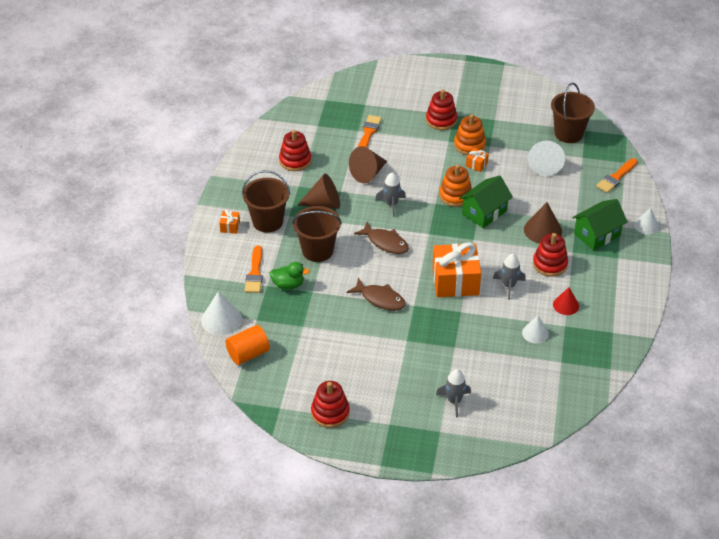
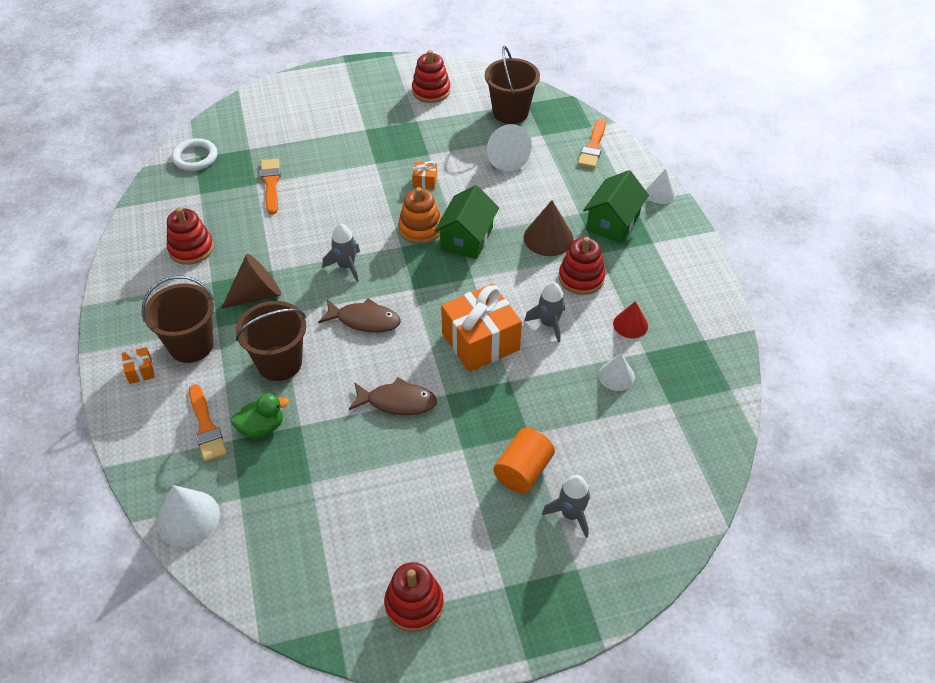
camera: 25 degrees left, 5 degrees up
orange cylinder [225,325,270,365] -> orange cylinder moved to [493,428,555,494]
brown cone [349,146,387,183] -> none
red stacking toy [426,89,457,130] -> red stacking toy moved to [412,50,450,103]
orange stacking toy [454,114,486,155] -> none
none -> white ring [172,138,217,171]

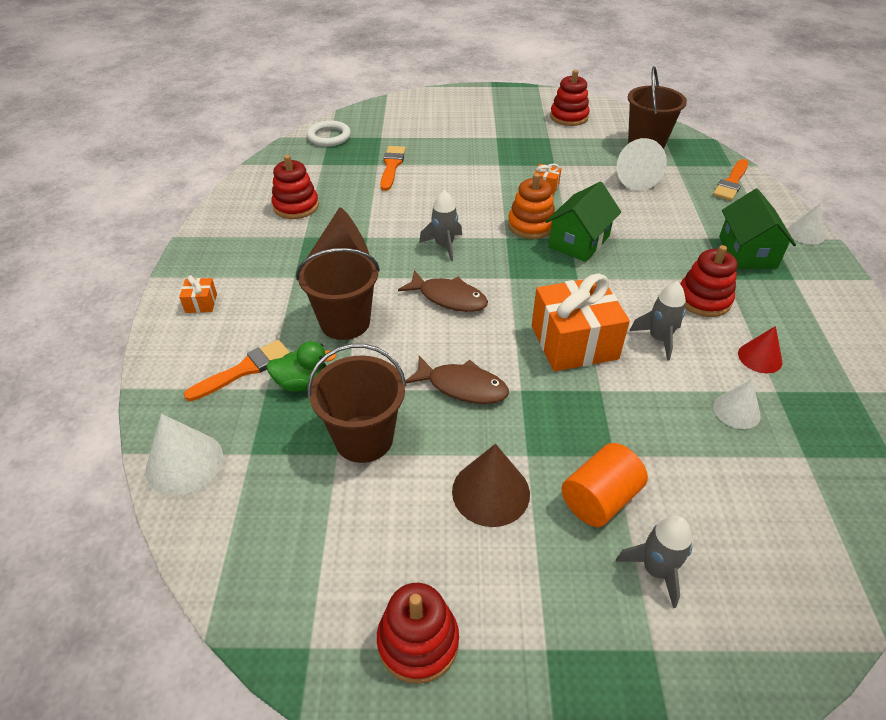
camera: 15 degrees right, 5 degrees down
brown bucket [142,275,214,363] -> brown bucket moved to [307,344,407,463]
orange brush [189,384,227,462] -> orange brush turned 120 degrees counterclockwise [184,340,290,401]
brown cone [524,200,574,256] -> brown cone moved to [452,444,530,527]
green house [583,170,649,243] -> green house turned 45 degrees counterclockwise [719,189,796,269]

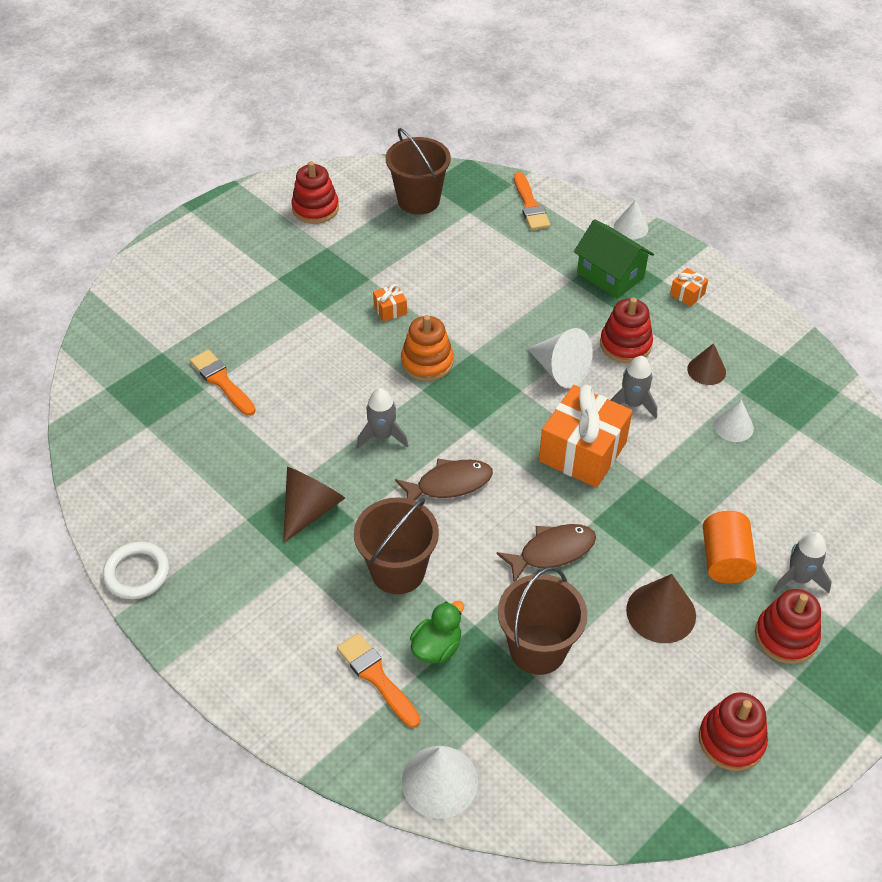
camera: 45 degrees left, 5 degrees up
orange gift [179,275,217,313] -> orange gift moved to [670,268,708,307]
orange brush [184,340,290,401] -> orange brush turned 45 degrees counterclockwise [337,633,420,728]
red stacking toy [272,155,319,219] -> red stacking toy moved to [755,589,821,664]
white ring [307,120,351,147] -> white ring moved to [103,541,169,599]
green house [545,181,621,262] -> none
white cone [617,138,667,191] -> white cone moved to [527,328,593,388]
red cone [738,326,782,373] -> brown cone [687,343,726,385]

